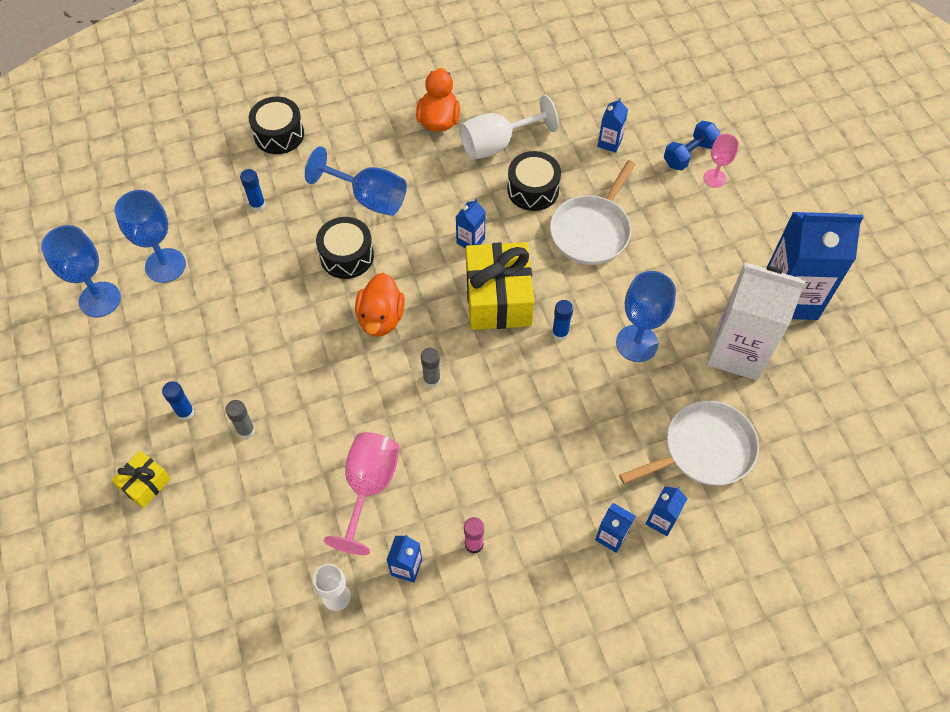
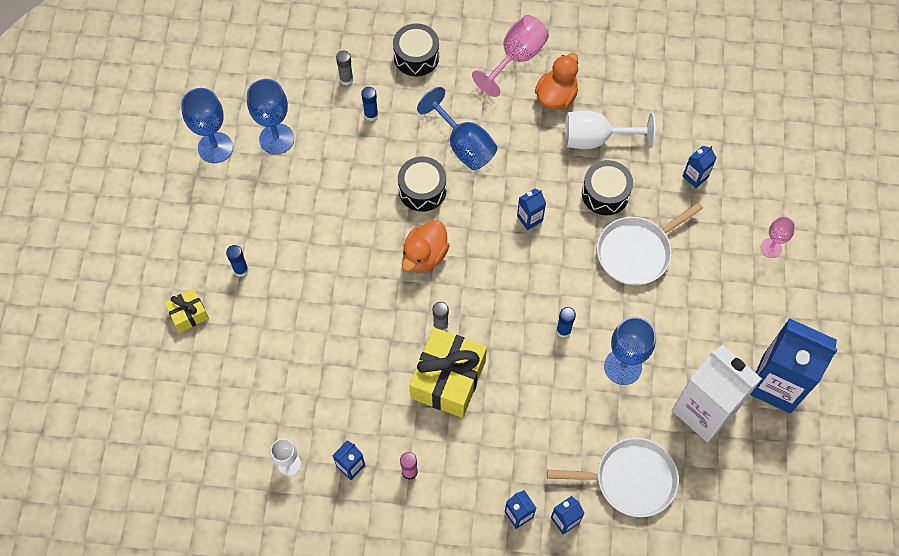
camera: 25 degrees right, 5 degrees up
grey glue stick [225,400,255,439] -> grey glue stick moved to [336,50,353,85]
pink goblet [324,432,399,555] -> pink goblet moved to [472,15,549,97]
yellow gift [466,242,534,330] -> yellow gift moved to [409,328,487,418]
blue dumbbell [664,121,720,171] -> none

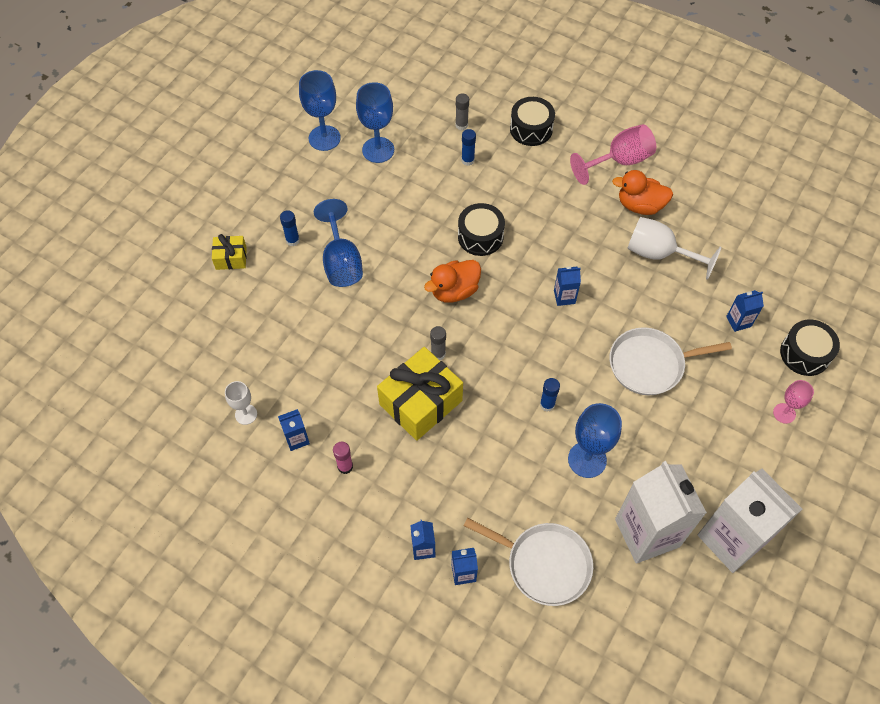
camera: 25 degrees right, 5 degrees down
blue goblet [417,87,497,170] -> blue goblet moved to [314,199,363,287]
orange duck [535,53,578,110] -> orange duck turned 135 degrees counterclockwise [612,170,673,215]
black drum [582,160,633,215] -> black drum moved to [780,320,840,376]
blue carton [750,318,838,413] -> white carton [698,469,802,573]

